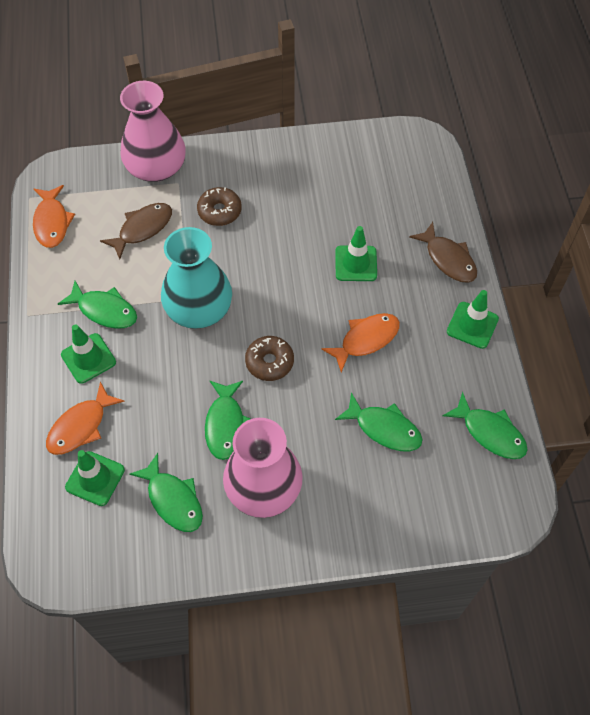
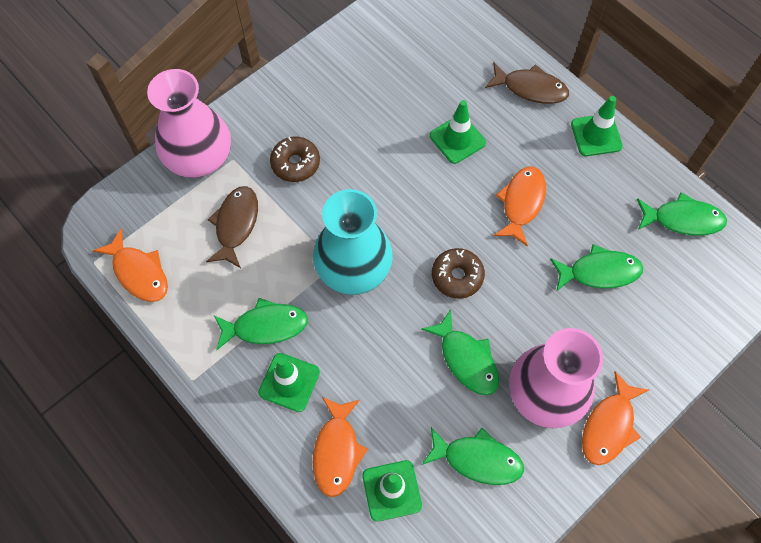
camera: 35 degrees left, 5 degrees up
none -> orange fish [582,371,649,465]

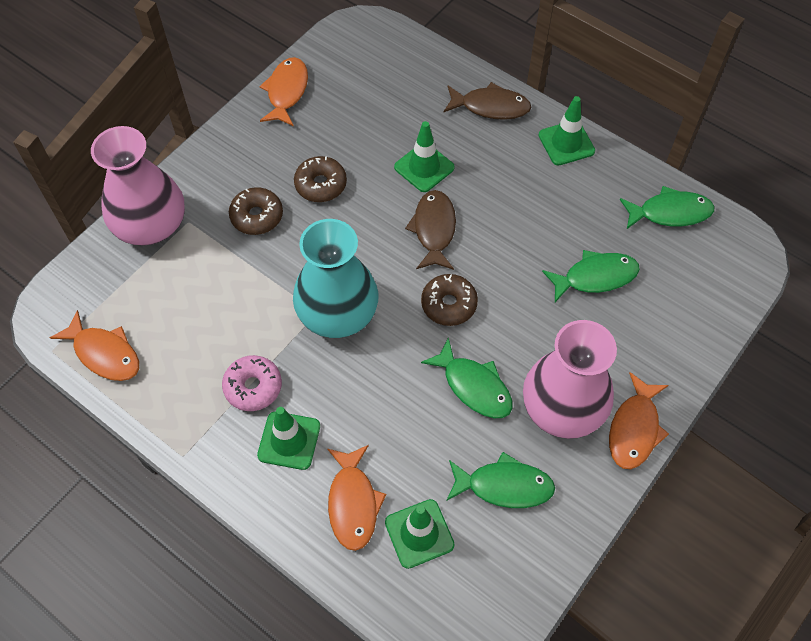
camera: 10 degrees left, 5 degrees down
brown fish [206,186,258,268] -> brown fish moved to [405,190,456,270]
green fish [214,298,308,350] -> pink donut [222,355,282,411]
orange fish [494,166,546,247] -> orange fish moved to [260,57,308,126]
none -> brown donut [294,156,347,202]

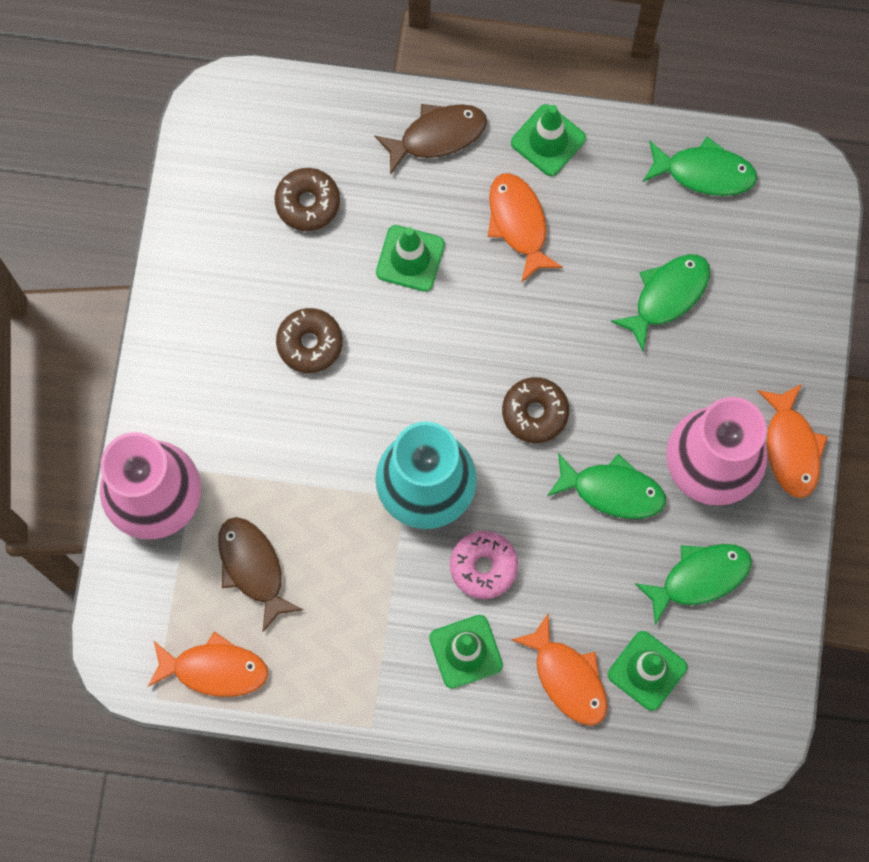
camera: 30 degrees left, 15 degrees up
pink donut [222,355,282,411] -> pink donut moved to [450,531,518,599]
brown donut [229,187,283,235] -> brown donut moved to [275,168,340,231]
orange fish [260,57,308,126] -> orange fish moved to [488,173,563,283]
brown fish [405,190,456,270] -> brown fish moved to [218,517,303,632]
green fish [620,186,714,229] -> green fish turned 45 degrees clockwise [643,137,757,196]

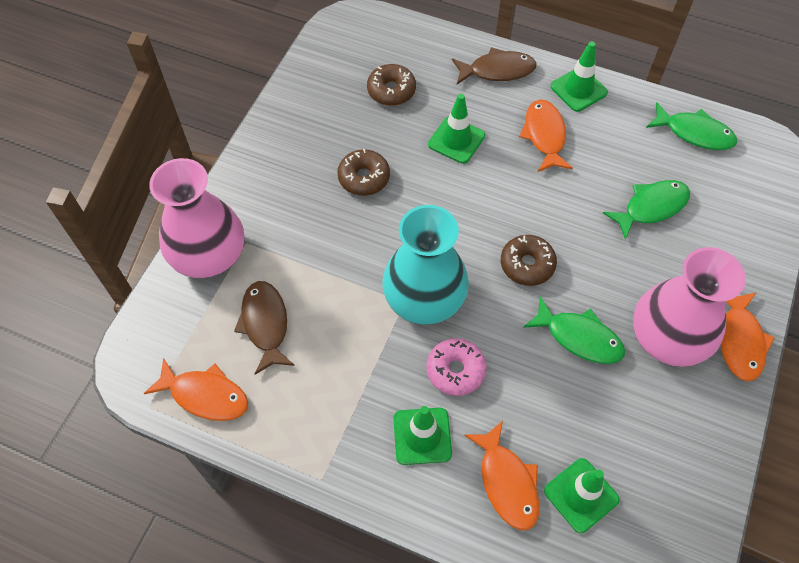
camera: 15 degrees right, 15 degrees down
green fish [635,544,752,625] -> none

